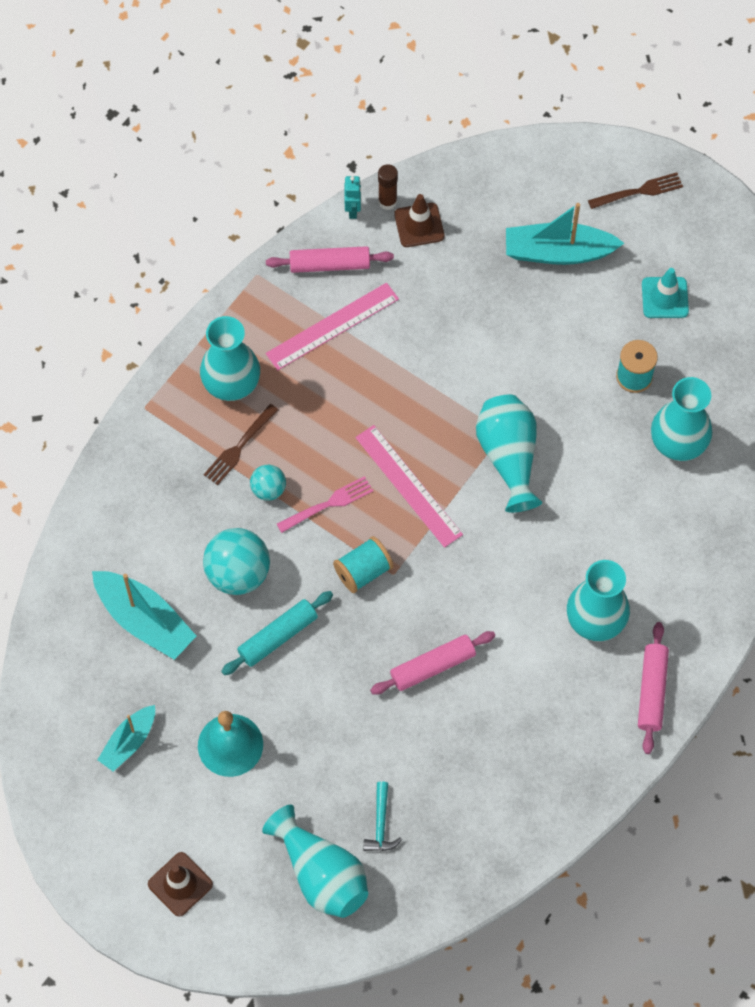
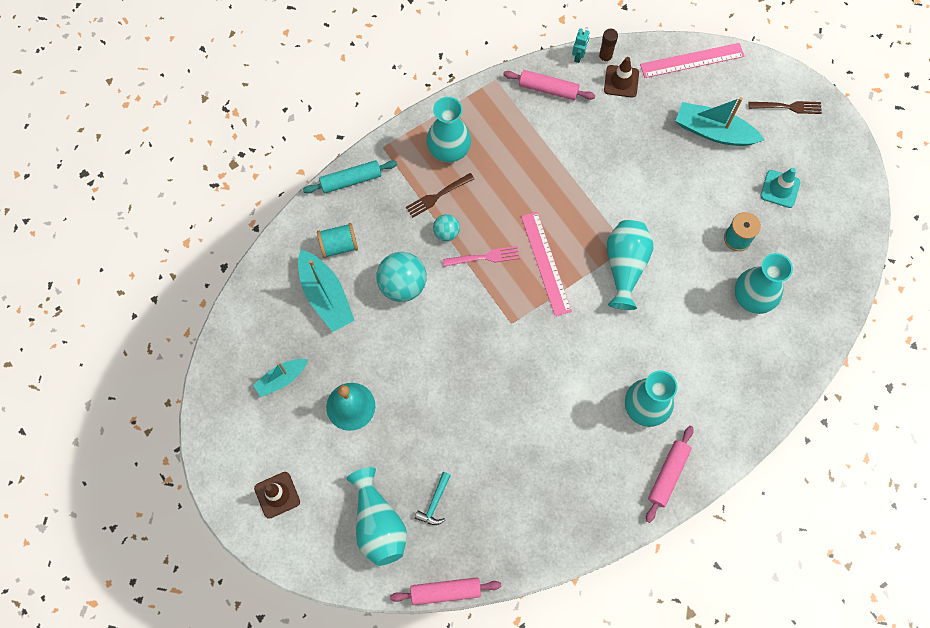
camera: 20 degrees right, 5 degrees up
turquoise rolling pin [221,591,333,675] -> turquoise rolling pin moved to [303,160,397,193]
pink ruler [266,283,399,370] -> pink ruler moved to [640,43,745,78]
turquoise spool [333,536,394,593] -> turquoise spool moved to [317,223,358,258]
pink rolling pin [370,631,495,695] -> pink rolling pin moved to [390,577,501,605]

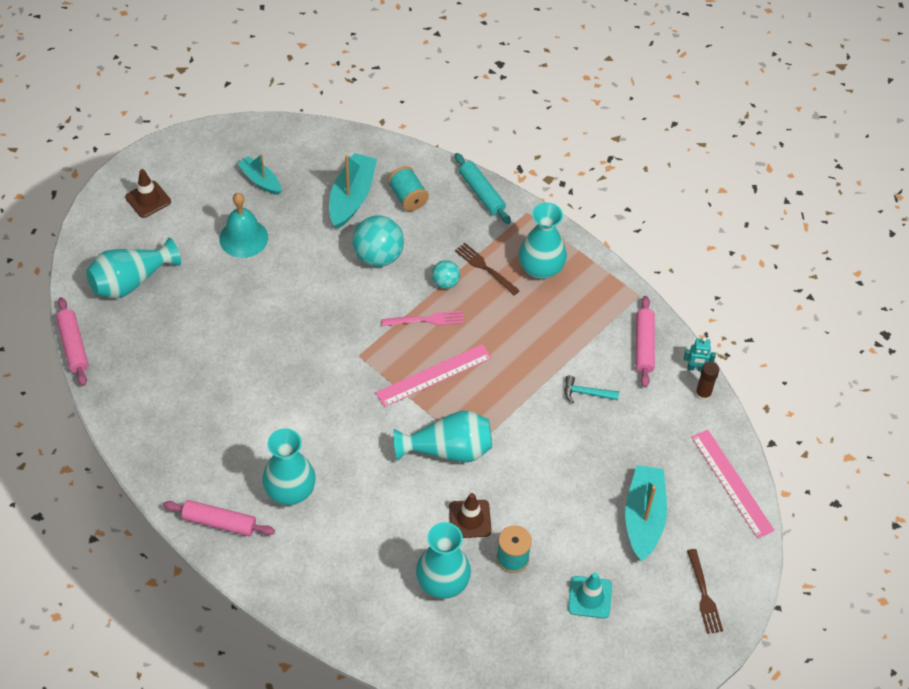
camera: 75 degrees right, 15 degrees down
turquoise boat [298,249,355,332] -> turquoise boat turned 150 degrees clockwise [329,153,377,229]
turquoise hammer [415,472,451,525] -> turquoise hammer moved to [565,375,619,403]
pink fork [443,246,520,267] -> pink fork turned 75 degrees counterclockwise [382,311,464,327]
brown traffic cone [604,57,639,98] -> brown traffic cone moved to [449,493,492,538]

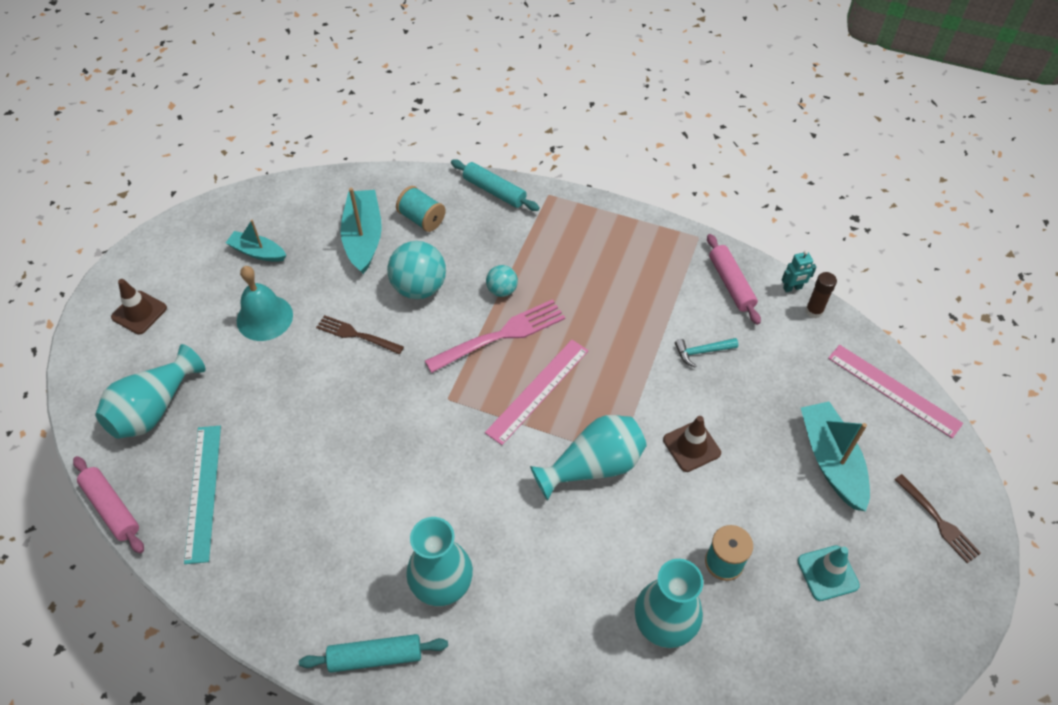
camera: 20 degrees left, 0 degrees up
pink rolling pin [163,500,275,536] -> turquoise rolling pin [299,634,448,673]
pink fork [382,311,464,327] -> pink fork [425,299,565,373], size x1.60
brown traffic cone [449,493,492,538] -> brown traffic cone moved to [663,416,721,472]
brown fork [455,243,520,295] -> brown fork moved to [316,315,404,354]
turquoise vase [519,203,567,279] -> none
none -> turquoise ruler [184,426,221,564]

